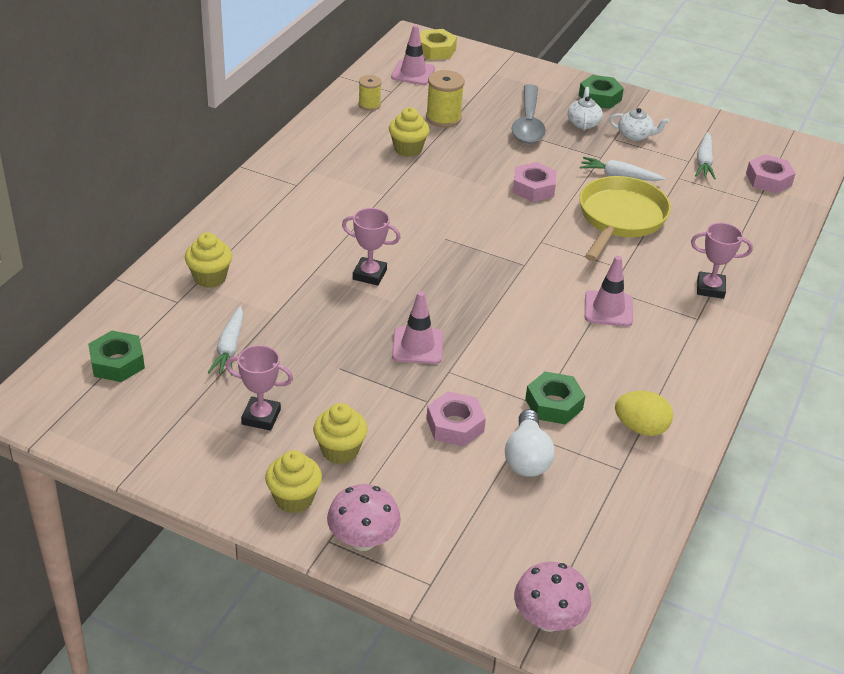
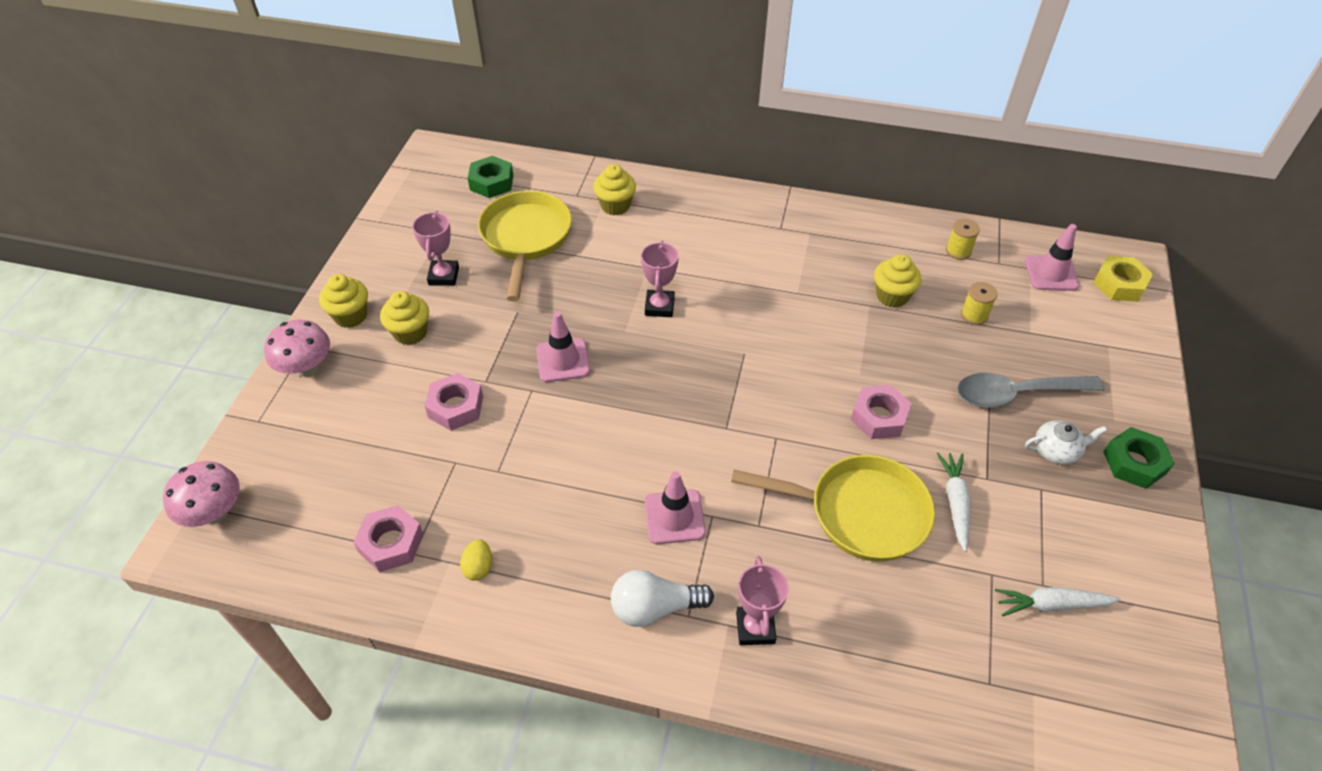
camera: 80 degrees right, 10 degrees up
white carrot [208,306,243,376] -> yellow pan [478,191,572,301]
yellow spool [426,70,465,127] -> yellow spool [961,282,998,325], size x0.63
white light bulb [505,409,555,477] -> white light bulb moved to [611,570,714,627]
green nut [525,372,585,425] -> none
white teapot [609,108,669,141] -> none
yellow egg [615,391,673,436] -> yellow egg [460,539,492,581], size x0.64
pink nut [746,154,796,193] -> pink nut moved to [353,505,423,572]

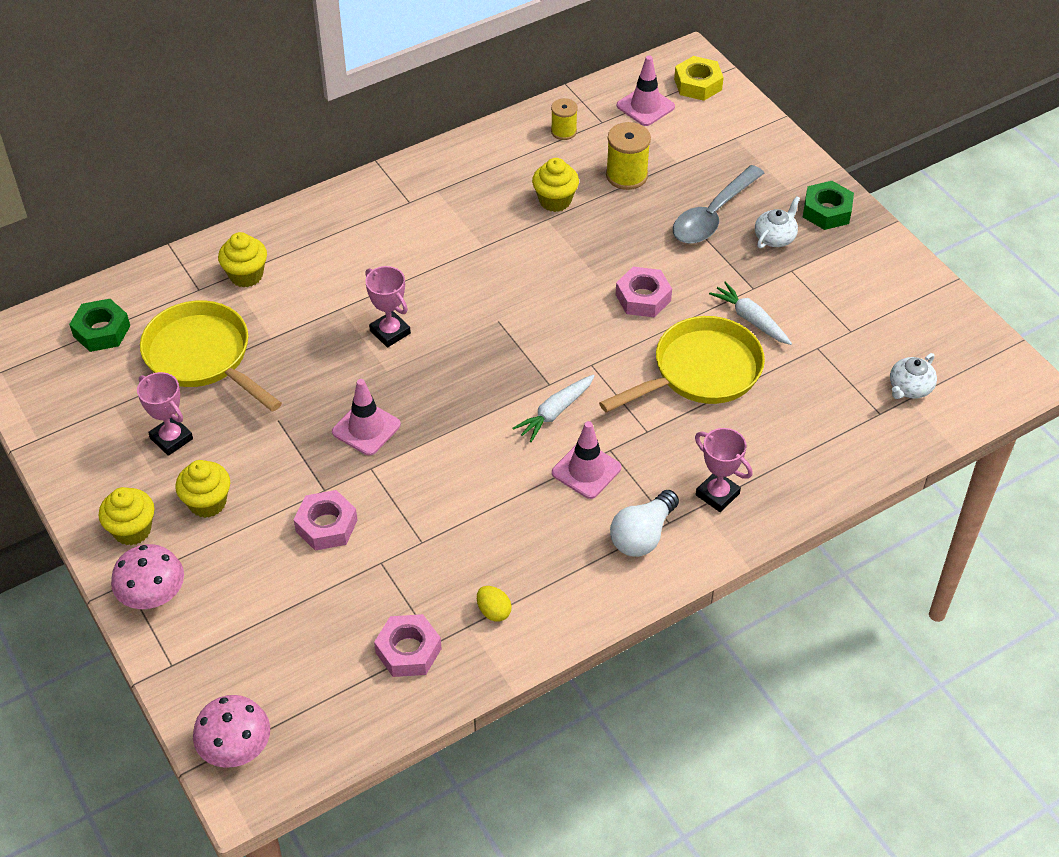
camera: 45 degrees left, 0 degrees up
yellow spool [961,282,998,325] -> yellow spool [606,122,651,190], size x1.58
white carrot [995,587,1121,616] -> white carrot moved to [513,375,595,442]
none -> white teapot [890,353,937,399]

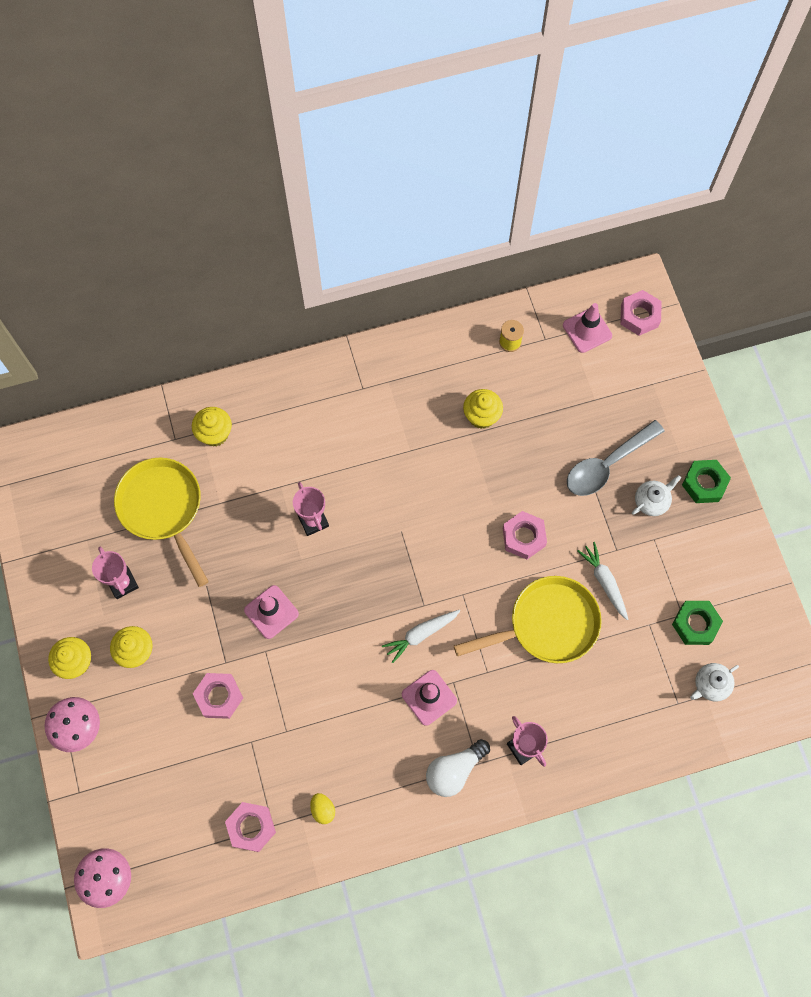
camera: 15 degrees right, 20 degrees up
green nut [69,299,130,352] -> green nut moved to [672,601,723,645]
yellow spool [606,122,651,190] -> none
yellow nut [674,56,724,101] -> pink nut [620,290,662,336]

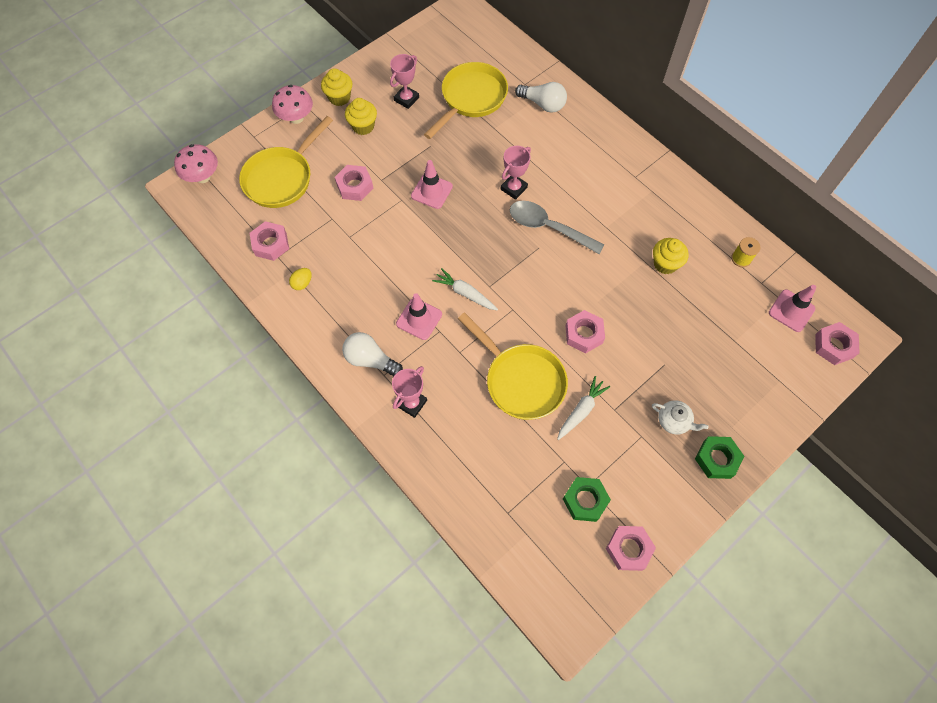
camera: 65 degrees right, 5 degrees down
yellow cupcake [192,407,232,447] -> white light bulb [515,82,567,113]
grey spoon [567,420,664,496] -> grey spoon moved to [510,201,605,254]
white teapot [690,663,739,701] -> none
none -> yellow pan [239,116,333,208]
none -> pink nut [606,526,656,571]

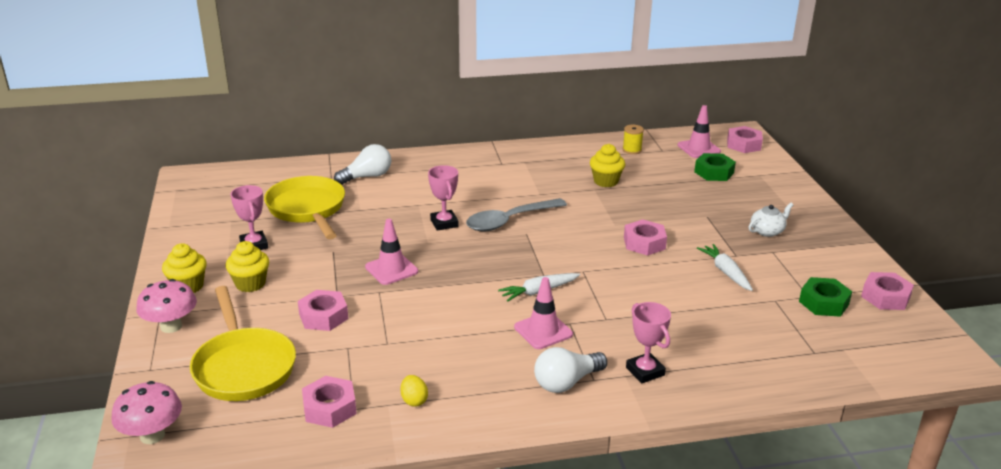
camera: 60 degrees left, 35 degrees down
yellow pan [458,312,568,420] -> none
green nut [695,436,744,479] -> green nut moved to [694,153,736,181]

